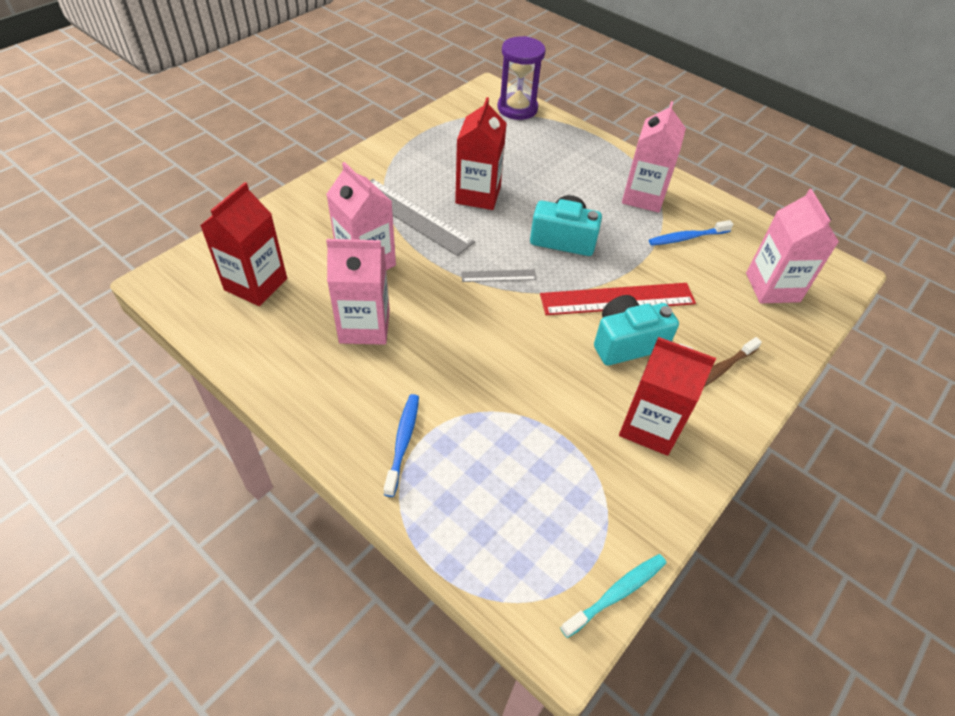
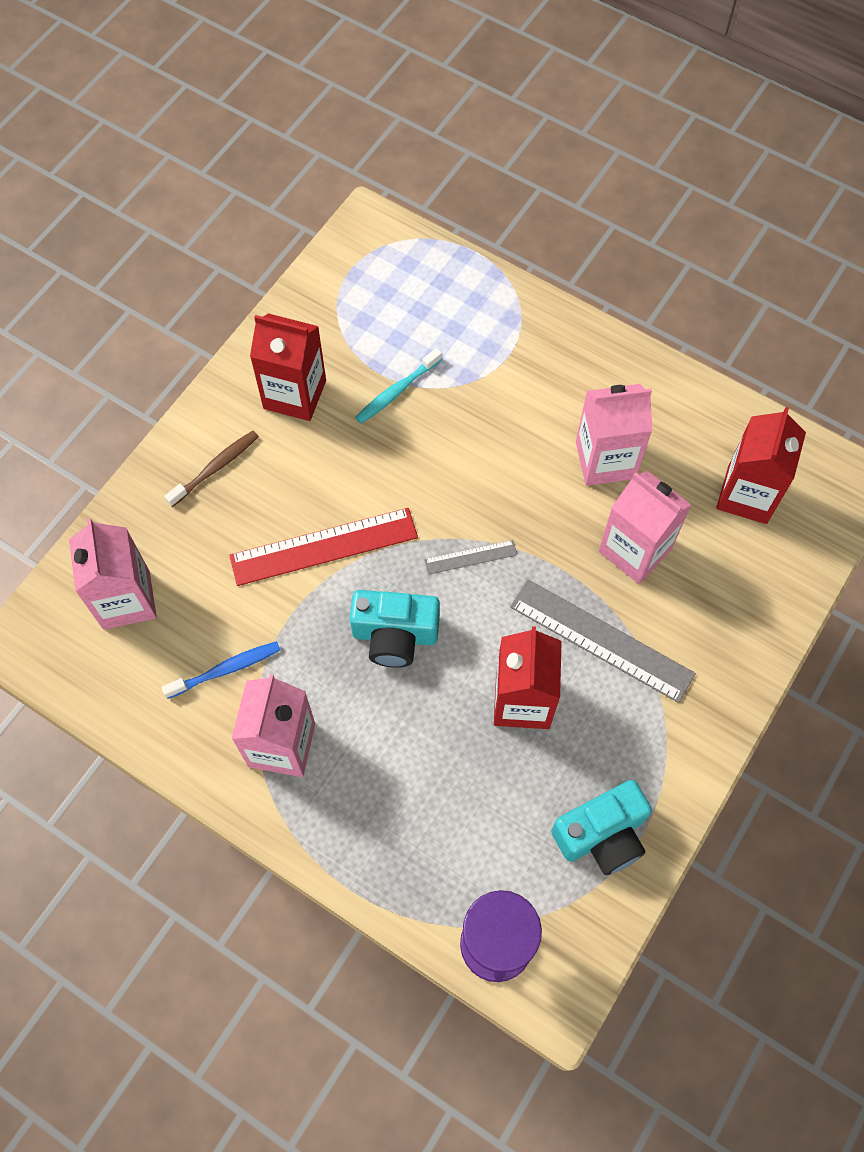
camera: 175 degrees right, 15 degrees up
blue toothbrush [384,394,419,497] -> none
turquoise toothbrush [560,554,666,638] -> turquoise toothbrush moved to [355,348,442,424]
turquoise camera [594,295,679,366] -> turquoise camera moved to [551,780,652,875]

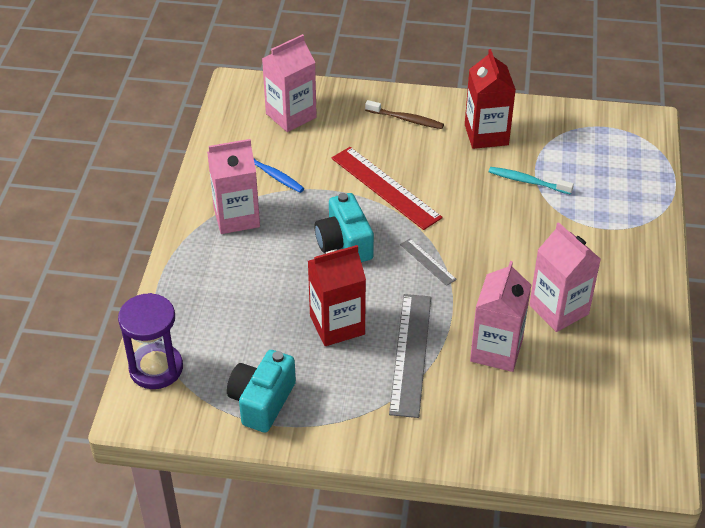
camera: 65 degrees right, 20 degrees down
turquoise camera [551,780,652,875] -> turquoise camera turned 75 degrees clockwise [227,350,296,433]
red carton [716,407,806,524] -> none

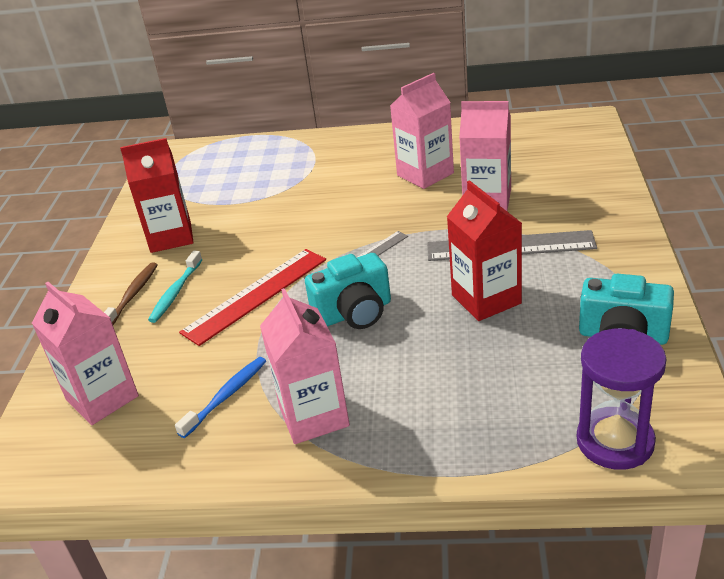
camera: 90 degrees left, 10 degrees down
turquoise toothbrush [489,167,574,195] -> turquoise toothbrush moved to [148,251,203,323]

